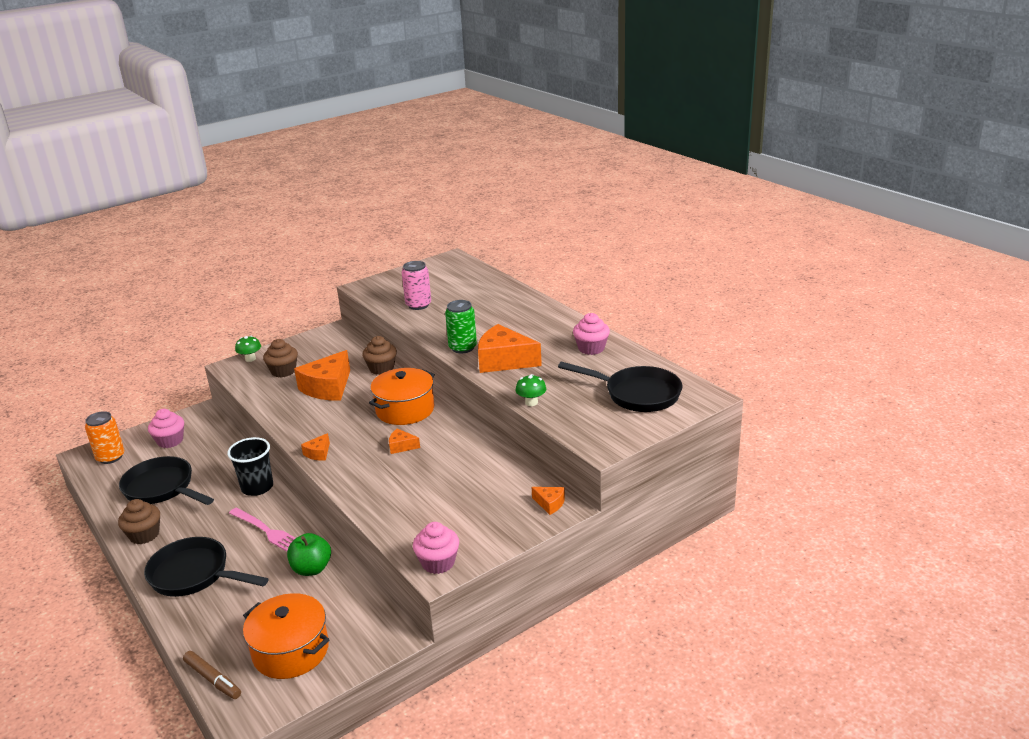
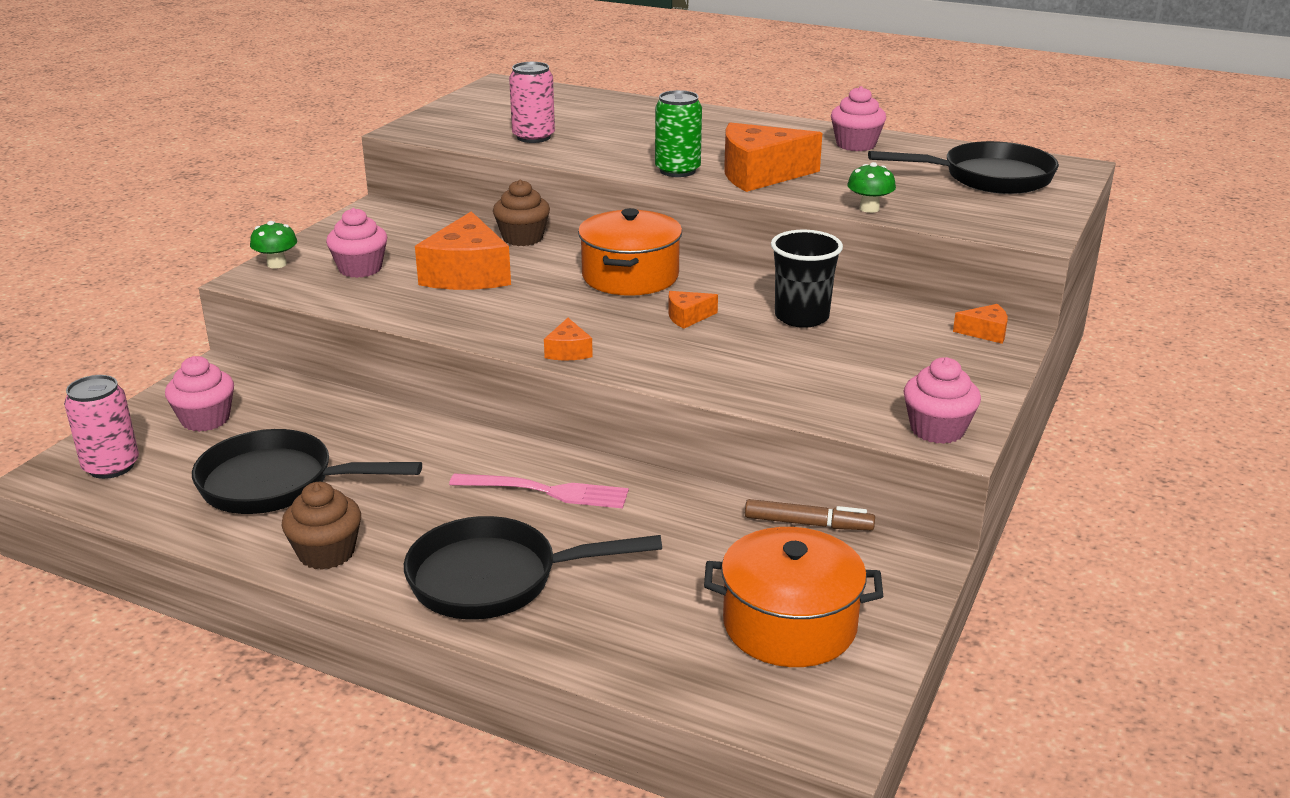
camera: 30 degrees left, 0 degrees up
orange can [85,411,124,464] -> pink can [64,375,139,479]
brown marker [183,651,241,699] -> brown marker moved to [745,499,875,530]
black cup [227,437,273,496] -> black cup moved to [771,230,843,328]
brown cupcake [263,339,298,378] -> pink cupcake [326,208,387,278]
green apple [287,533,331,576] -> none

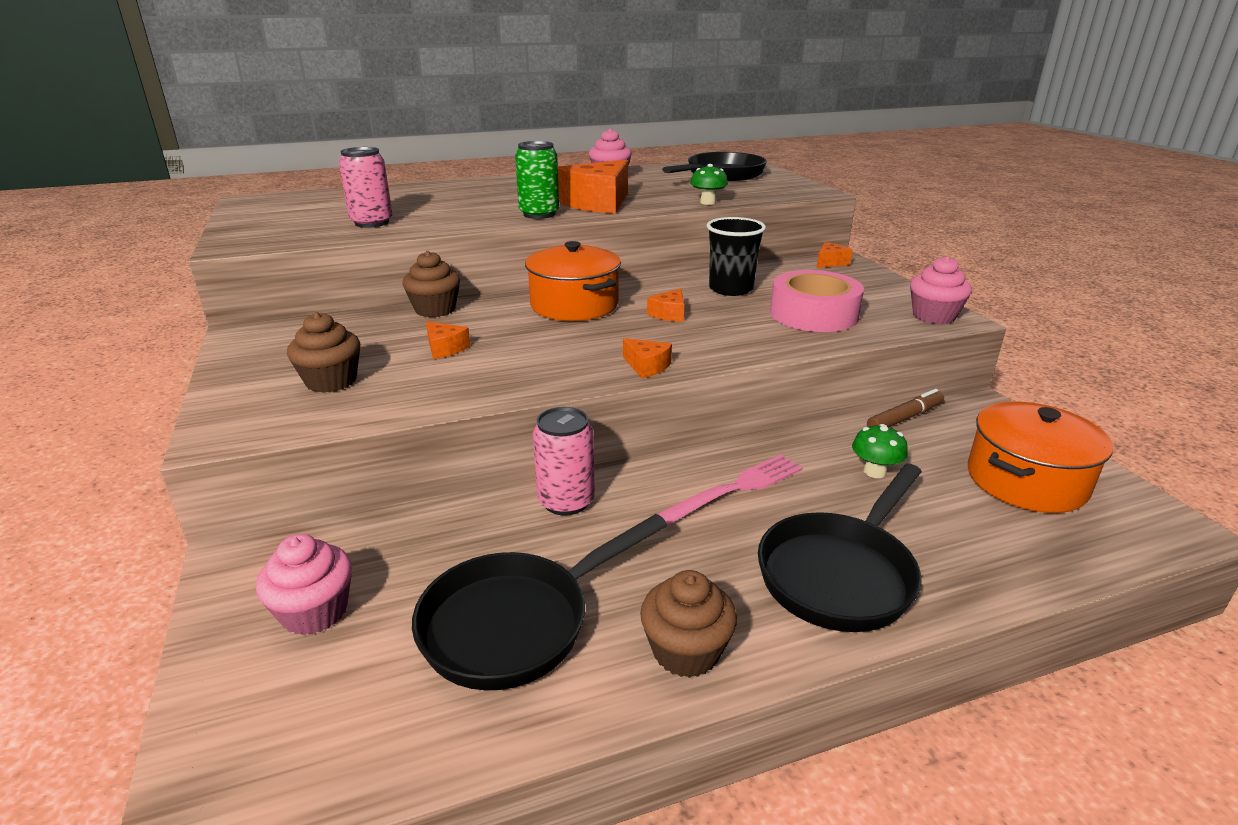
camera: 45 degrees left, 0 degrees up
pink can [64,375,139,479] -> pink can moved to [533,407,595,516]
green mushroom [250,221,297,268] -> green mushroom moved to [852,424,908,478]
pink cupcake [326,208,387,278] -> brown cupcake [287,312,361,393]
orange cheese [415,211,511,290] -> orange cheese [426,321,471,359], size x0.46
none -> pink tape [770,270,864,332]

